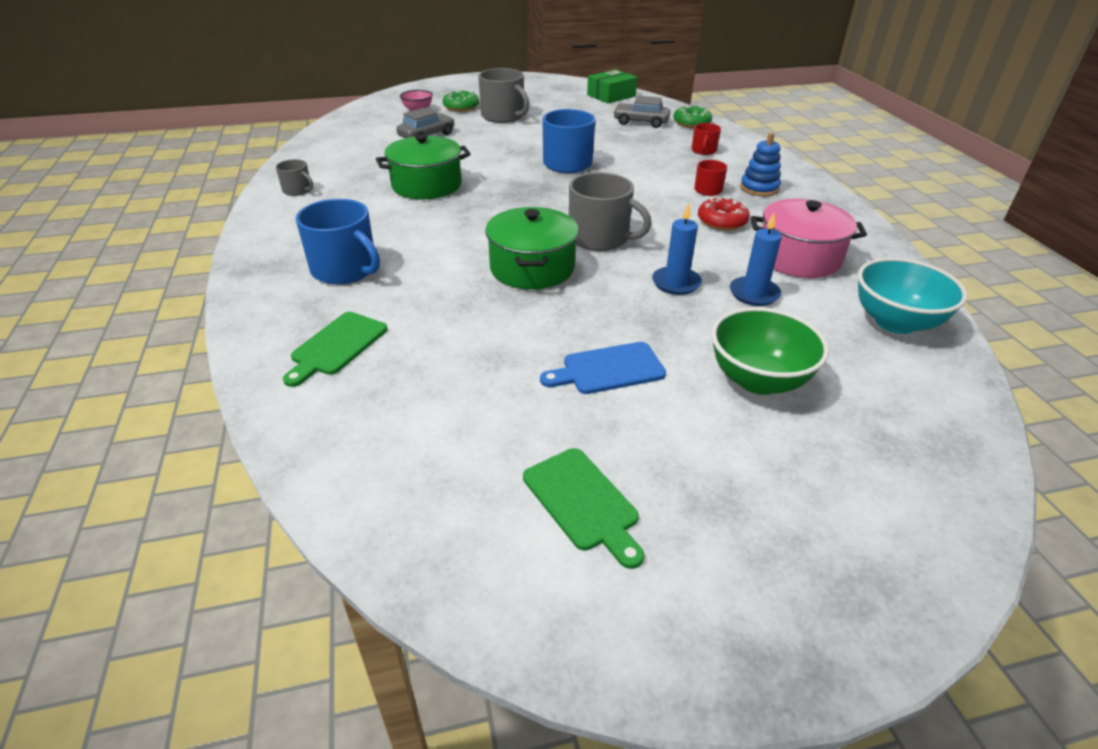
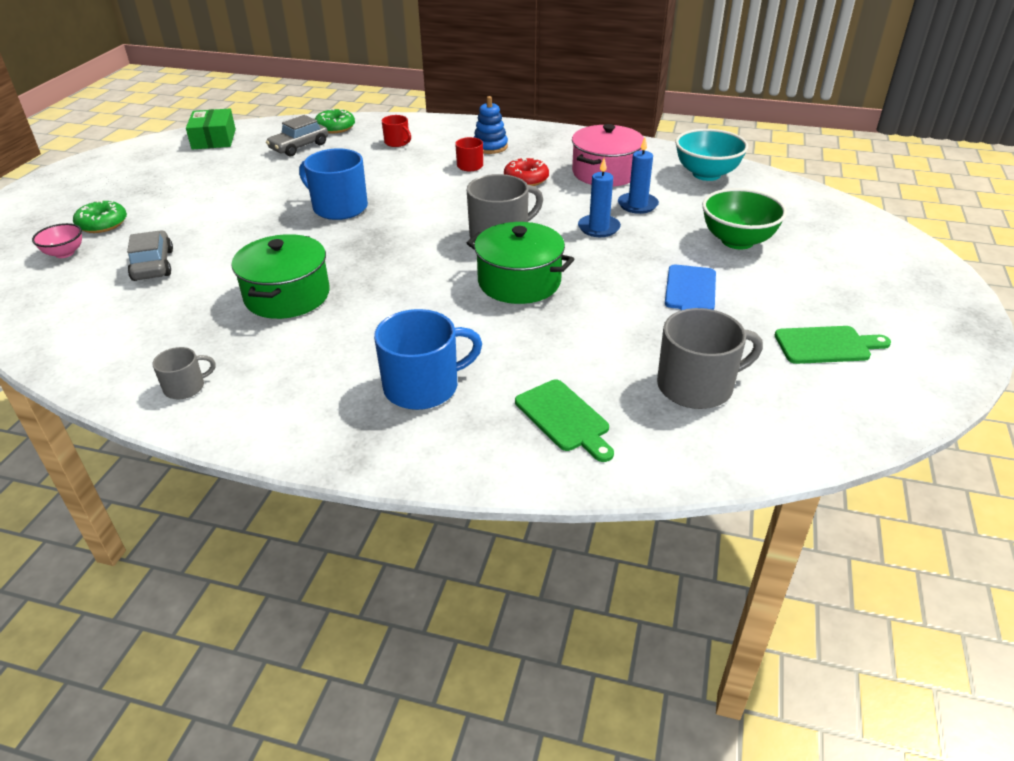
camera: 60 degrees left, 0 degrees up
grey mug [478,68,530,123] -> grey mug moved to [657,308,763,409]

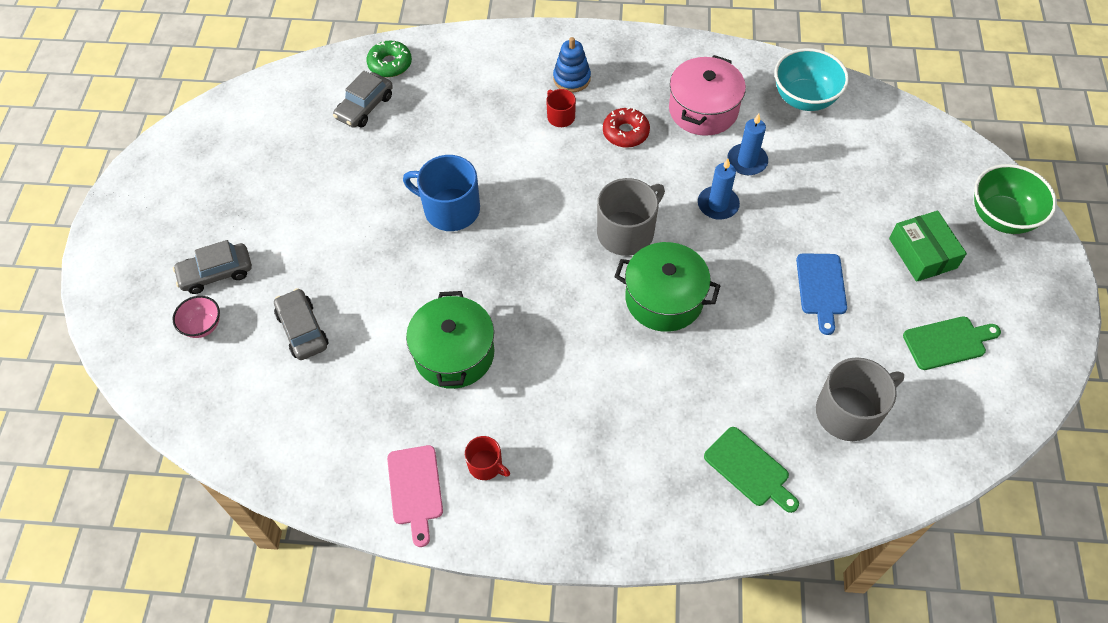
camera: 10 degrees left, 20 degrees up
green donut [73,200,127,233] -> grey car [173,240,252,294]
grey mug [152,347,216,399] -> pink cutting board [387,445,443,547]
green box [186,109,236,150] -> green box moved to [889,211,967,282]
blue mug [374,309,482,410] -> none
red mug [382,115,411,147] -> red mug moved to [465,436,510,480]
green bowl [702,188,787,249] -> green bowl moved to [974,164,1057,234]

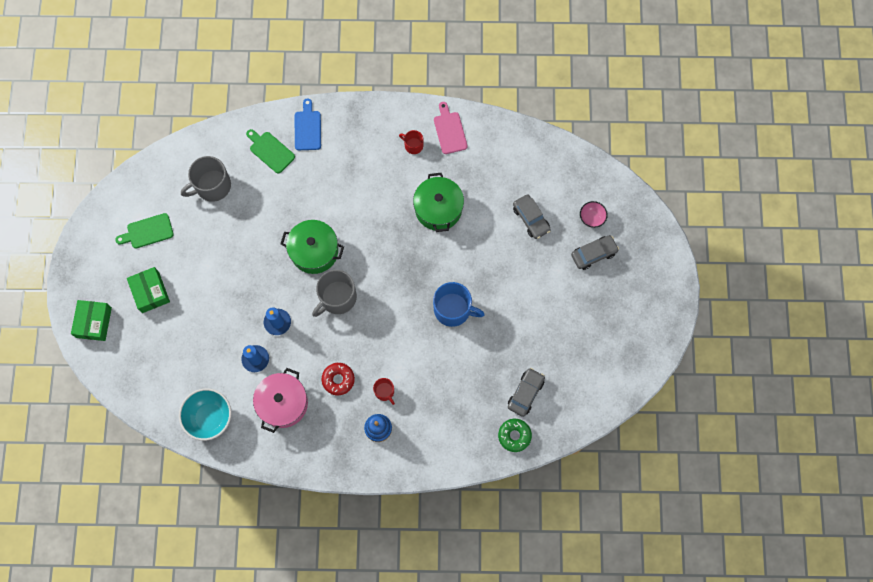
camera: 175 degrees right, 15 degrees up
blue cutting board [796,253,847,335] -> blue cutting board moved to [295,98,321,150]
green bowl [974,164,1057,234] -> green box [71,300,112,341]

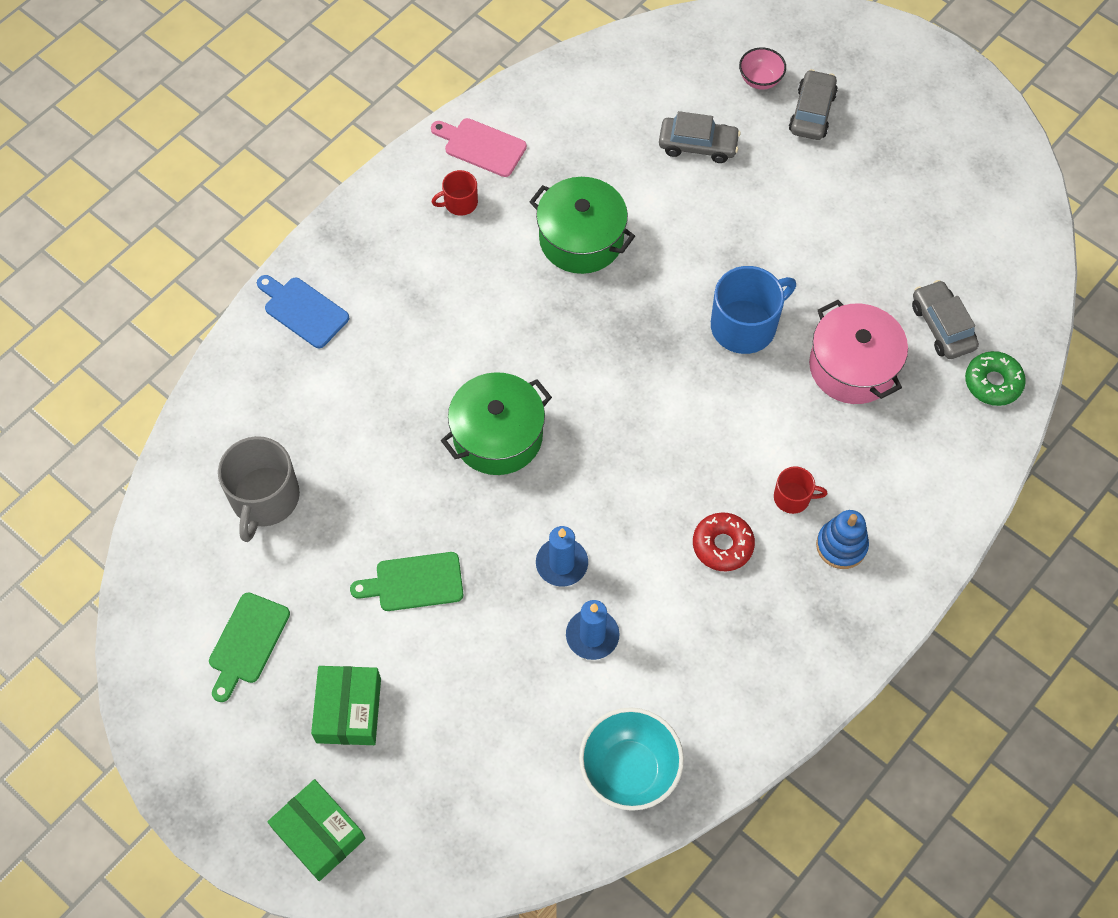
camera: 50 degrees left, 10 degrees down
green box [127,267,170,313] -> green box turned 75 degrees clockwise [311,666,381,745]
green cutting board [246,129,295,174] -> green cutting board moved to [350,552,463,611]
pink pot [253,368,308,433] -> pink pot moved to [809,300,908,404]
grey mug [312,270,357,317] -> none

